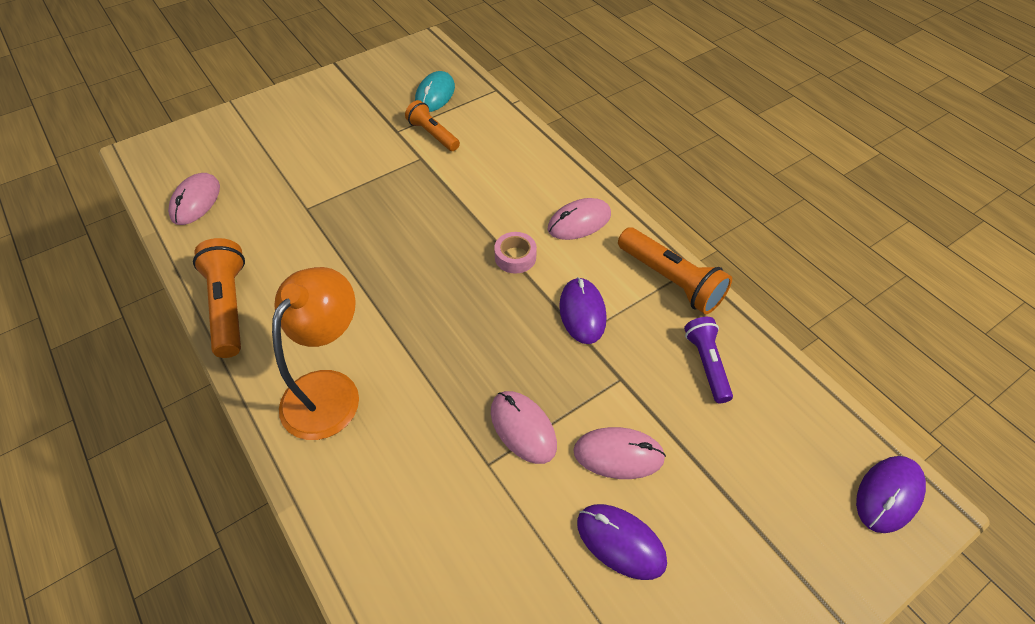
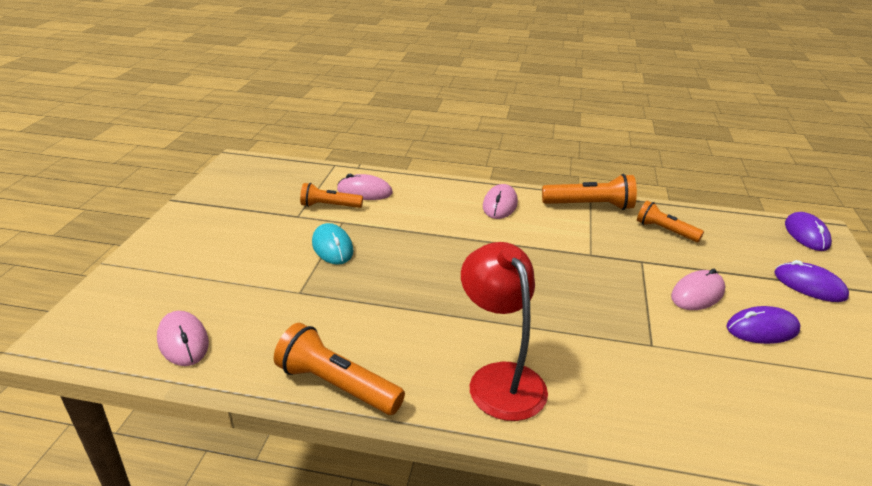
camera: 45 degrees left, 20 degrees down
orange lamp [272,267,359,440] -> red lamp [461,242,548,421]
turquoise mouse [415,71,455,112] -> turquoise mouse moved to [312,223,354,265]
pink mouse [491,391,557,464] -> pink mouse moved to [337,174,393,200]
pink tape [494,232,537,274] -> none
purple mouse [559,277,607,344] -> purple mouse moved to [774,260,849,302]
purple flashlight [684,317,733,403] -> orange flashlight [637,201,704,242]

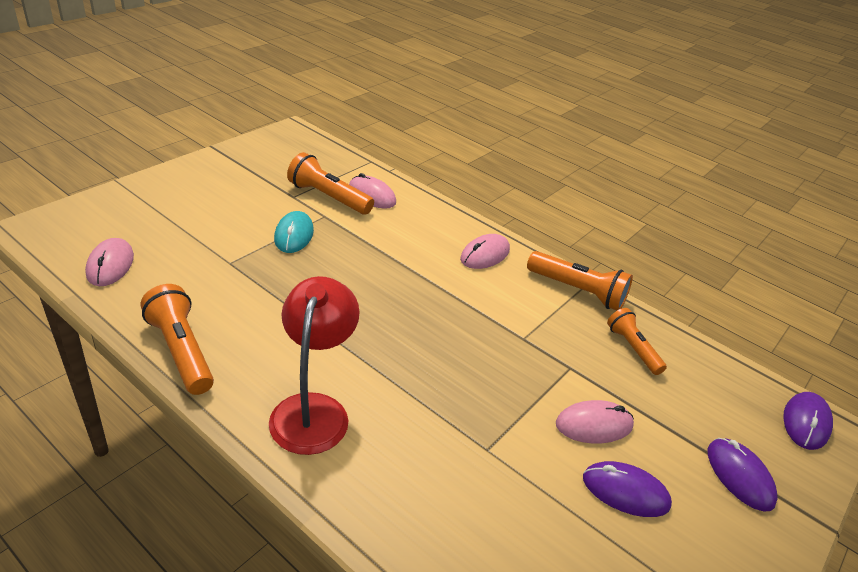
camera: 25 degrees right, 5 degrees up
orange flashlight [300,183,363,208] -> orange flashlight [287,152,374,215], size x1.51

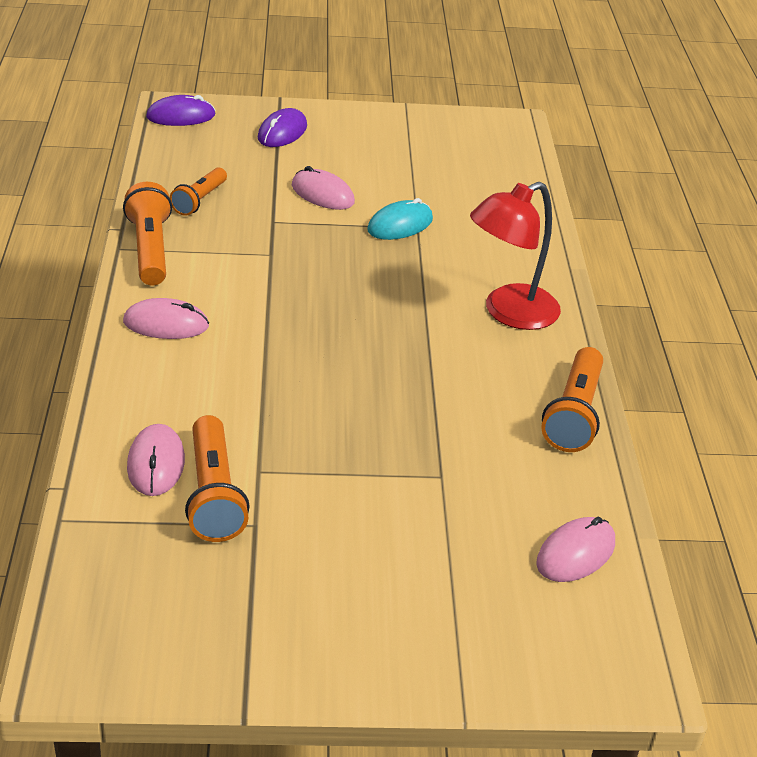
camera: 130 degrees left, 0 degrees up
turquoise mouse [274,211,314,253] -> turquoise mouse moved to [367,198,433,240]
purple mouse [583,461,672,517] -> none

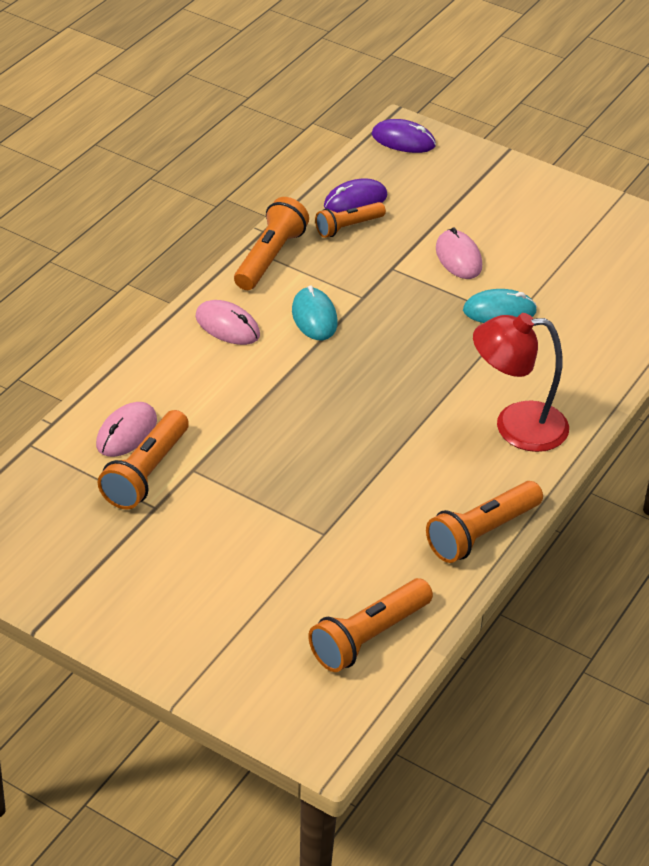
camera: 35 degrees right, 5 degrees up
purple mouse [258,108,307,147] -> purple mouse moved to [324,178,387,213]
pink mouse [536,517,615,582] -> orange flashlight [308,578,433,672]
none -> turquoise mouse [292,285,337,340]

